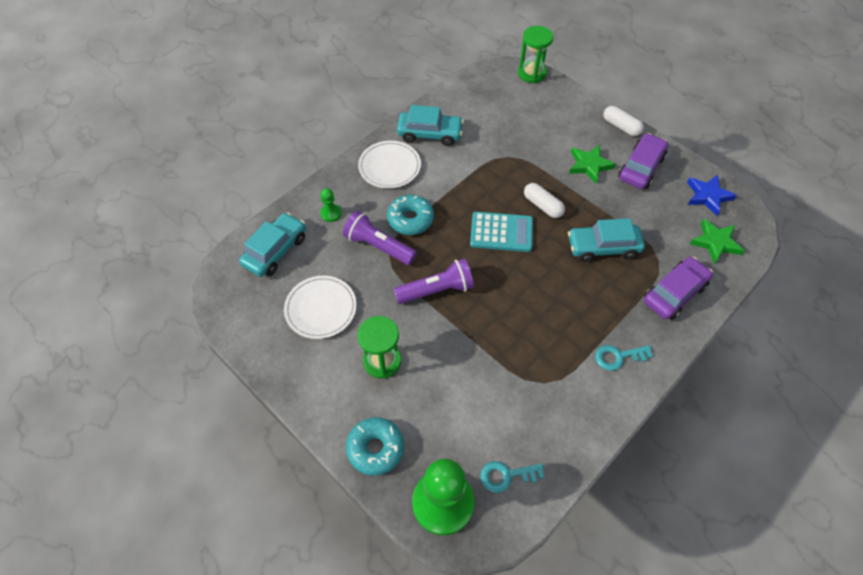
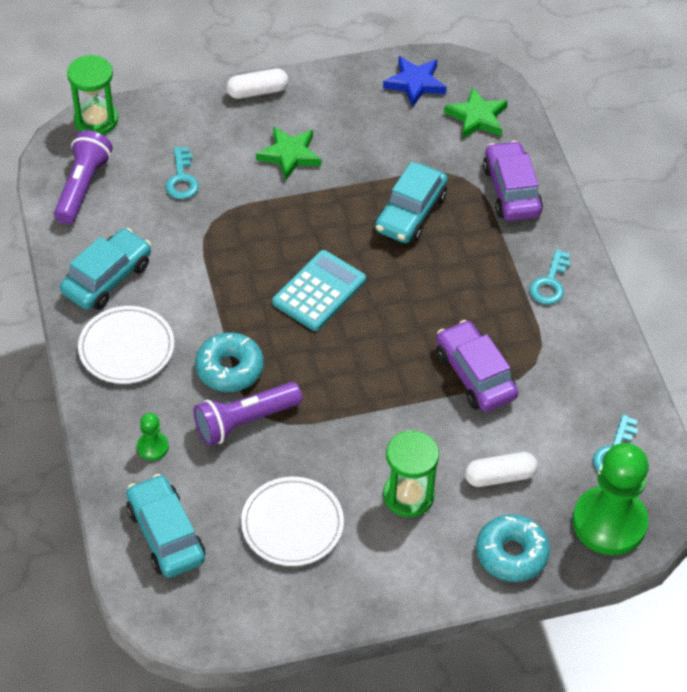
camera: 60 degrees left, 5 degrees down
purple flashlight [394,258,474,304] -> purple flashlight moved to [54,130,113,224]
white capsule [524,183,565,218] -> white capsule moved to [465,452,538,487]
purple car [618,133,668,189] -> purple car moved to [436,320,518,412]
none -> turquoise key [166,147,199,199]

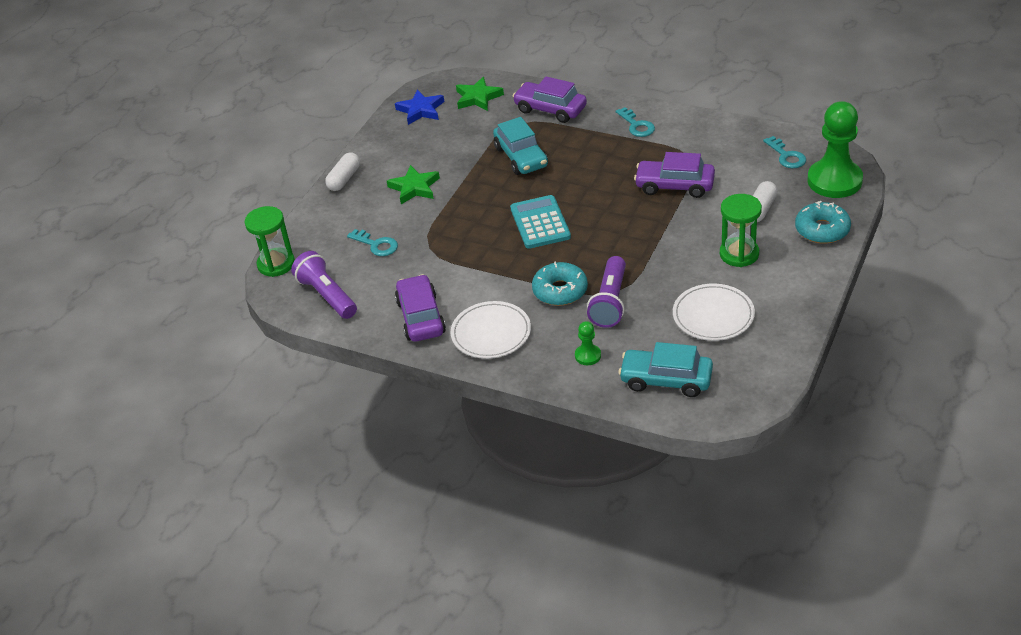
camera: 45 degrees left, 10 degrees down
turquoise car [60,228,151,310] -> purple car [395,274,446,342]

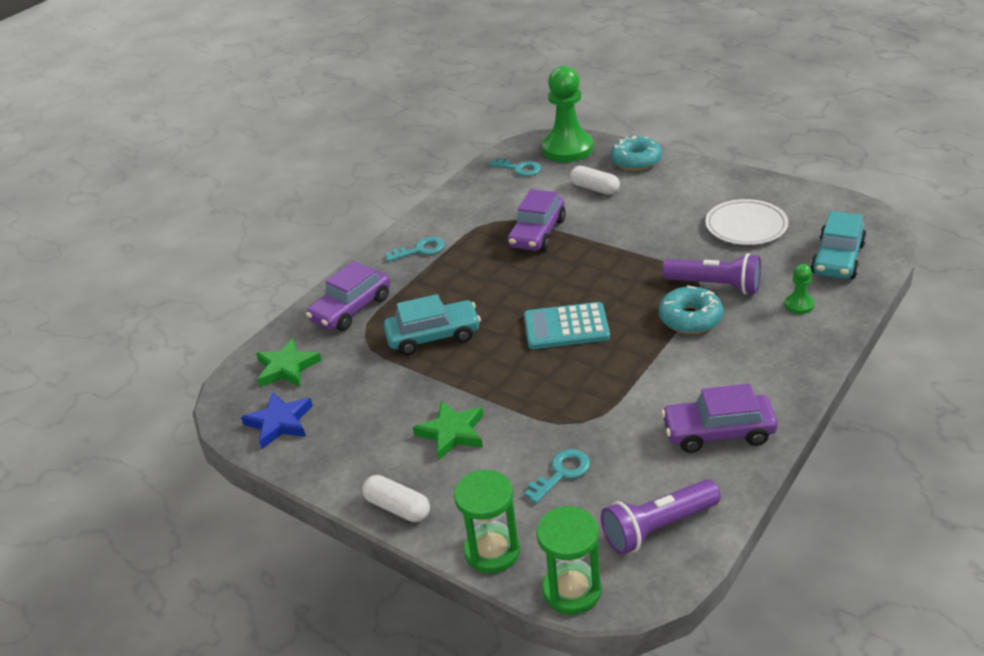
camera: 80 degrees left, 5 degrees down
white plate [451,301,531,359] -> none
green hourglass [720,194,762,267] -> green hourglass moved to [454,470,520,573]
turquoise key [763,136,806,168] -> turquoise key turned 45 degrees clockwise [489,158,541,176]

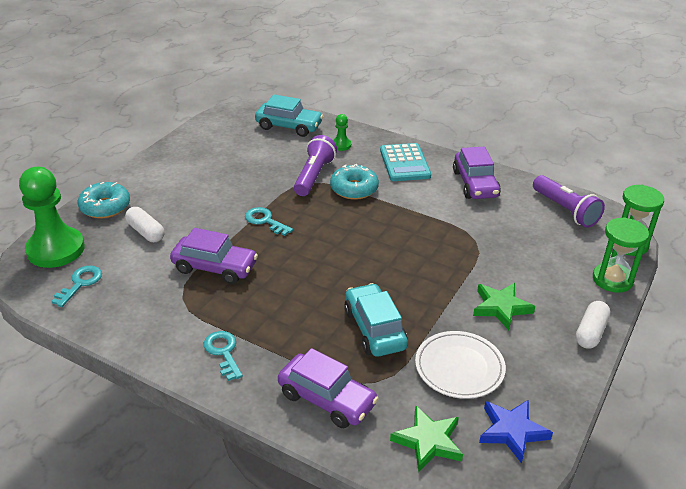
camera: 100 degrees left, 0 degrees up
turquoise calculator [524,302,610,349] -> turquoise calculator moved to [380,143,431,181]
turquoise key [524,449,590,504] -> turquoise key moved to [245,207,293,236]
white capsule [570,166,620,195] -> white capsule turned 75 degrees counterclockwise [125,207,165,242]
white plate [705,199,788,245] -> white plate moved to [415,331,506,399]

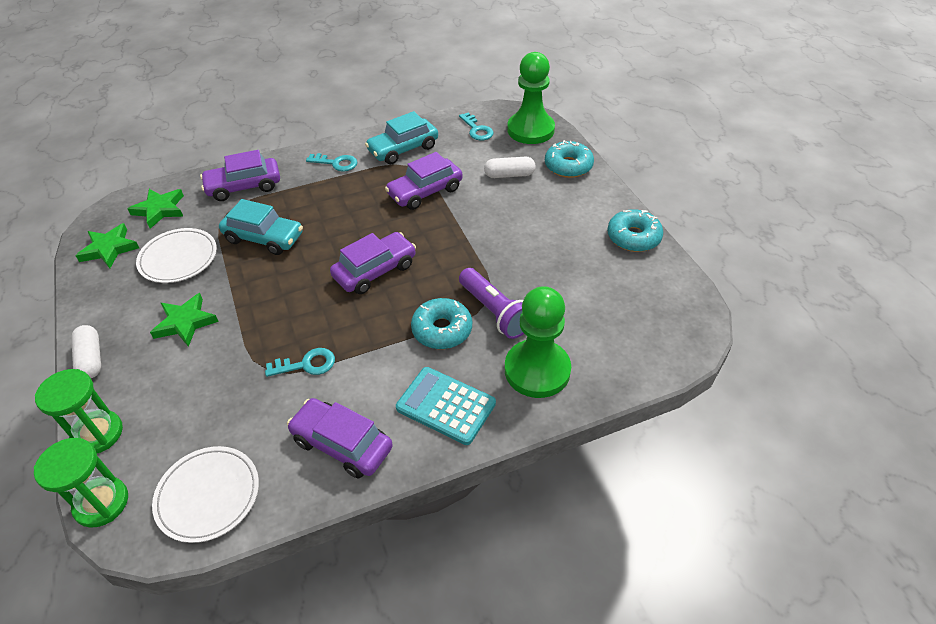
camera: 130 degrees right, 10 degrees up
turquoise key [245,207,293,236] -> turquoise key moved to [265,348,335,377]
turquoise car [255,94,323,137] -> turquoise car moved to [365,111,438,164]
green pawn [333,114,351,151] -> green pawn [505,286,571,398], size x2.29
blue star [479,399,553,464] -> green star [75,223,139,268]
purple flashlight [533,175,605,228] -> white plate [152,446,259,543]
none -> purple car [330,232,416,294]
none -> turquoise donut [607,209,663,252]

